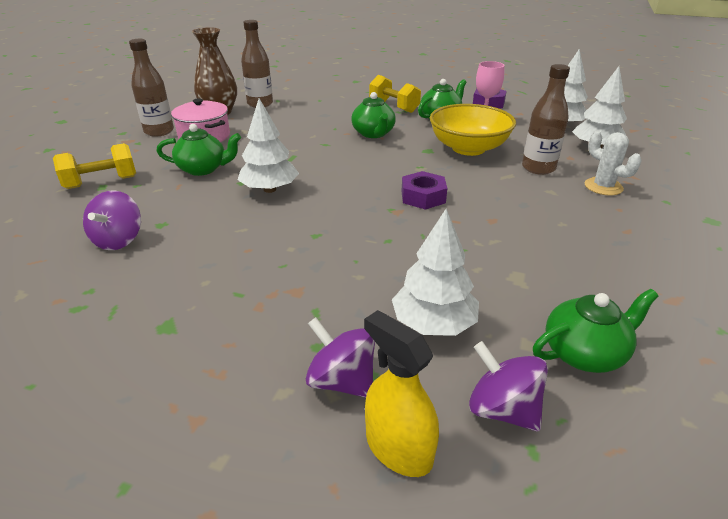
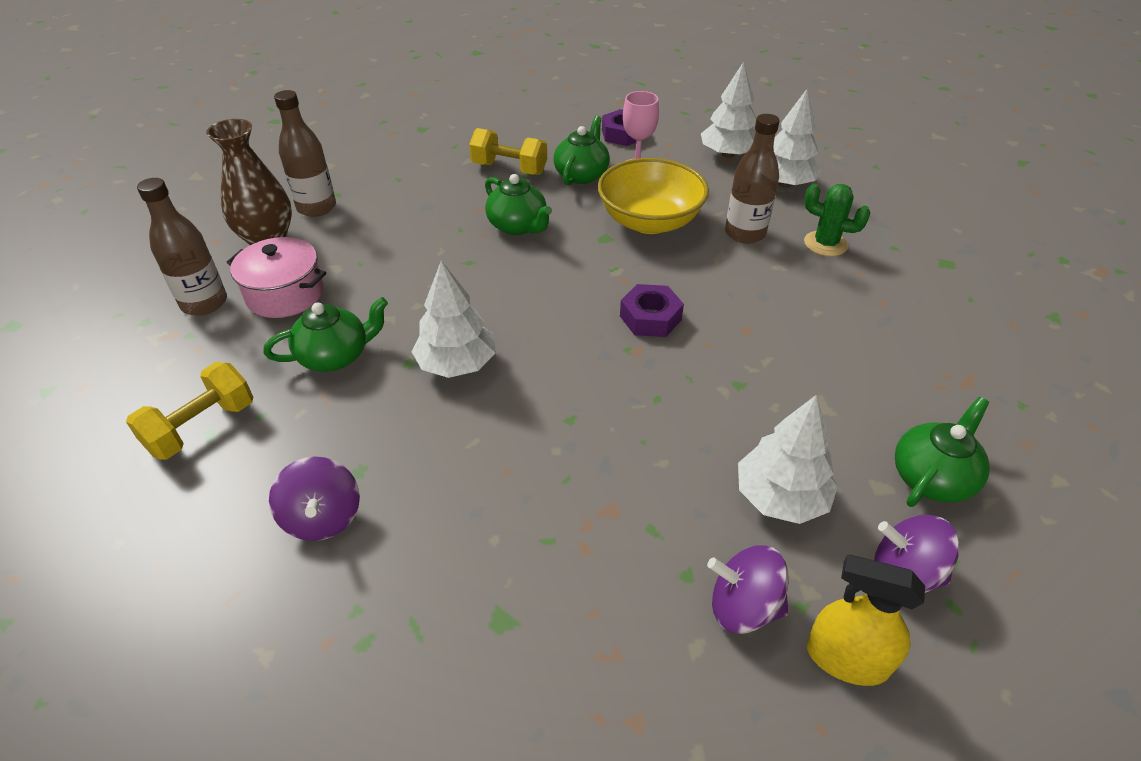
camera: 25 degrees left, 10 degrees up
white cactus [584,131,641,195] -> green cactus [804,184,870,256]

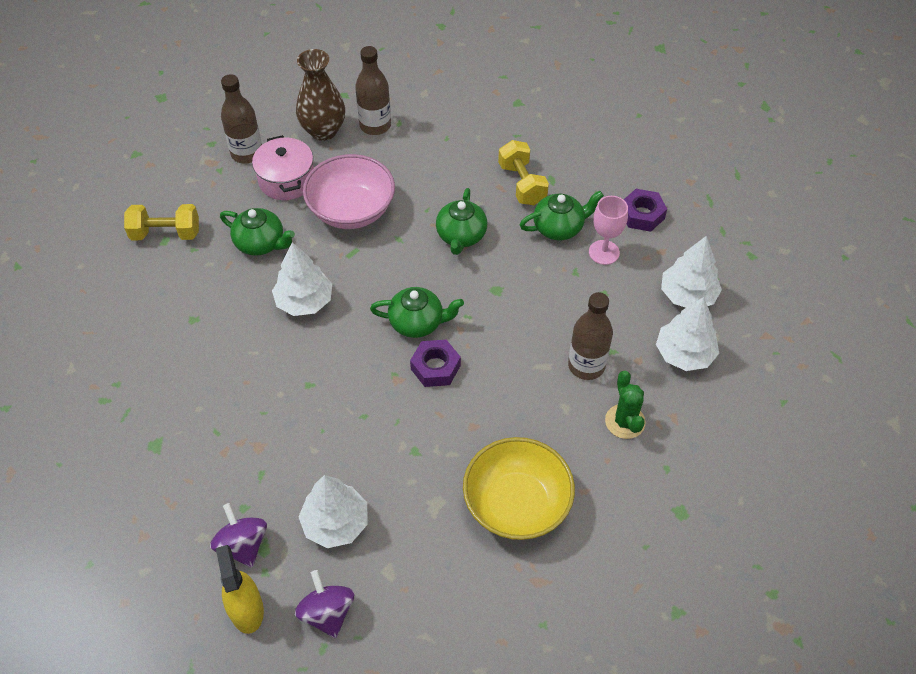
camera: 50 degrees right, 10 degrees up
purple spinning top [269,457,360,541] -> none
yellow bowl [598,158,709,234] -> yellow bowl moved to [463,437,575,540]
green teapot [895,397,990,507] -> green teapot moved to [370,287,464,338]
none -> pink bowl [303,154,395,229]

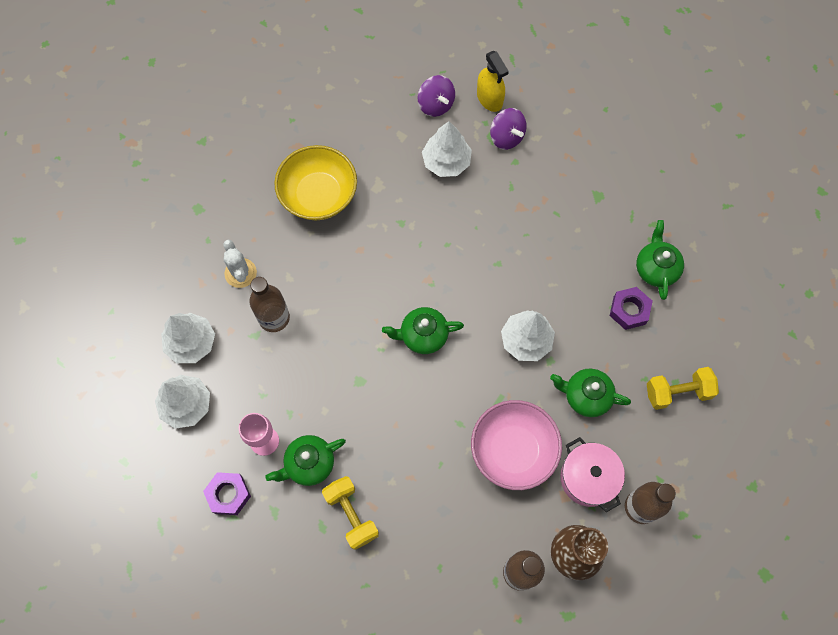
camera: 170 degrees right, 15 degrees up
purple nut [410,340,461,387] -> purple nut moved to [610,287,653,330]
green teapot [436,188,487,255] -> green teapot moved to [636,220,684,300]
green cactus [605,371,645,439] -> white cactus [224,240,257,288]

